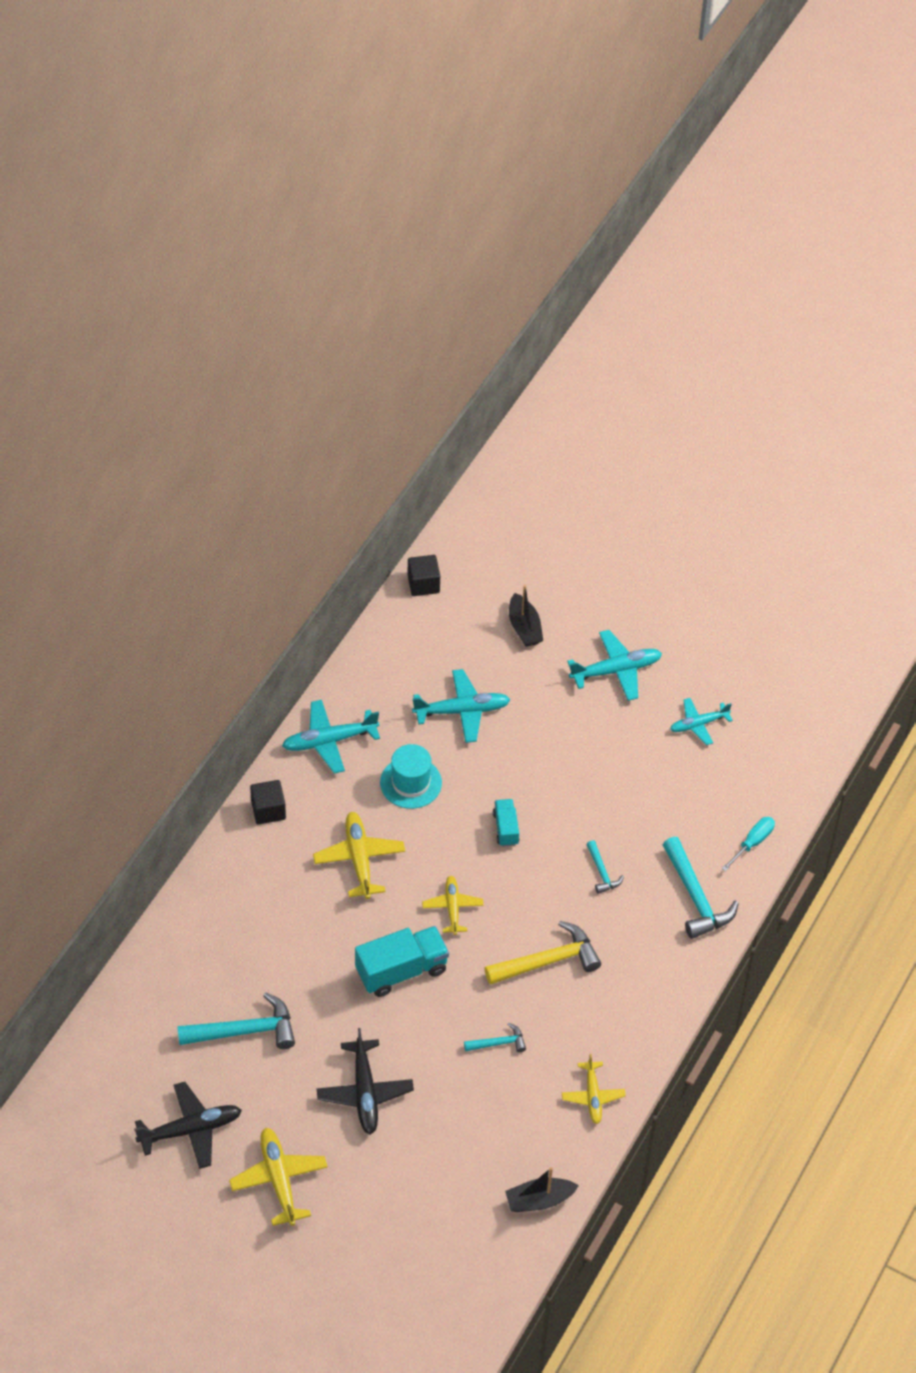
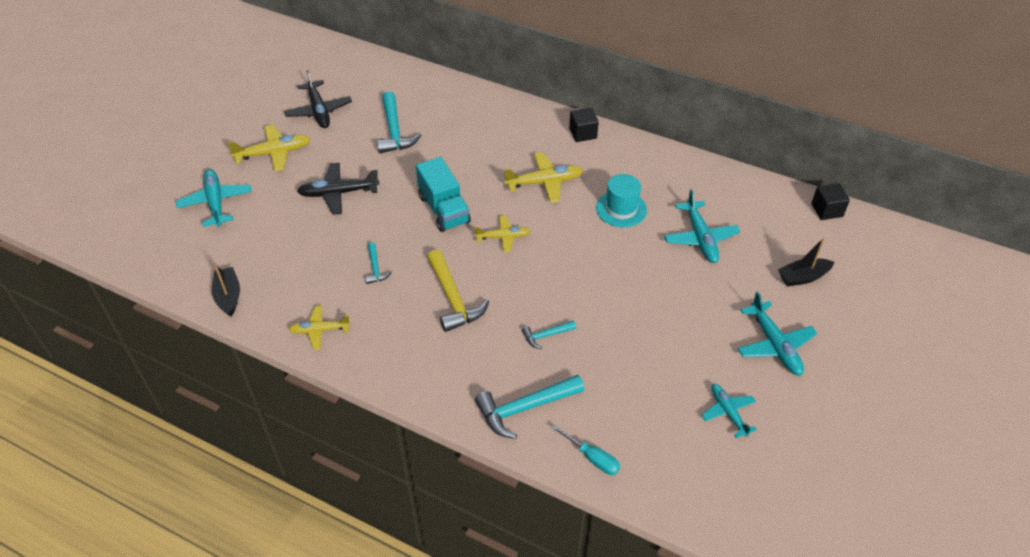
camera: 90 degrees right, 5 degrees down
turquoise plane [282,700,380,774] -> turquoise plane moved to [176,169,252,227]
turquoise truck [493,799,520,847] -> none

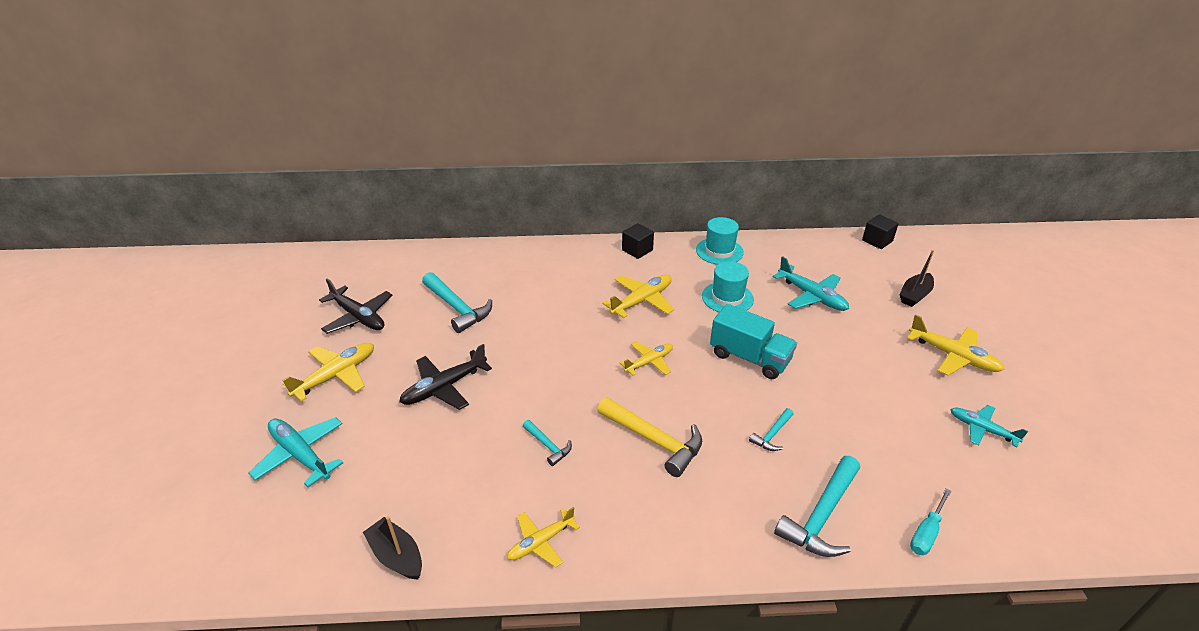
camera: 30 degrees left, 10 degrees down
turquoise truck [416,157,471,232] -> turquoise truck moved to [710,304,797,379]
turquoise screwdriver [552,425,620,475] -> turquoise screwdriver turned 120 degrees clockwise [910,488,952,555]
turquoise plane [738,292,817,375] -> yellow plane [907,314,1005,376]
none -> turquoise hat [696,217,744,265]

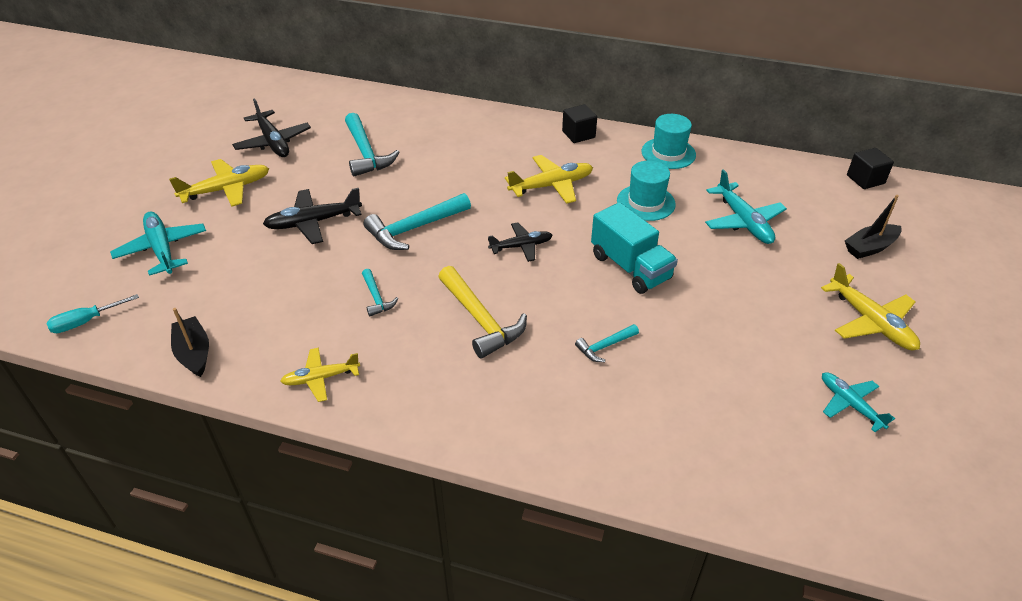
camera: 20 degrees right, 5 degrees up
yellow plane [620,342,673,376] -> black plane [488,222,553,262]
turquoise hammer [774,456,860,557] -> turquoise hammer moved to [364,193,471,250]
turquoise screwdriver [910,488,952,555] -> turquoise screwdriver moved to [47,294,139,333]

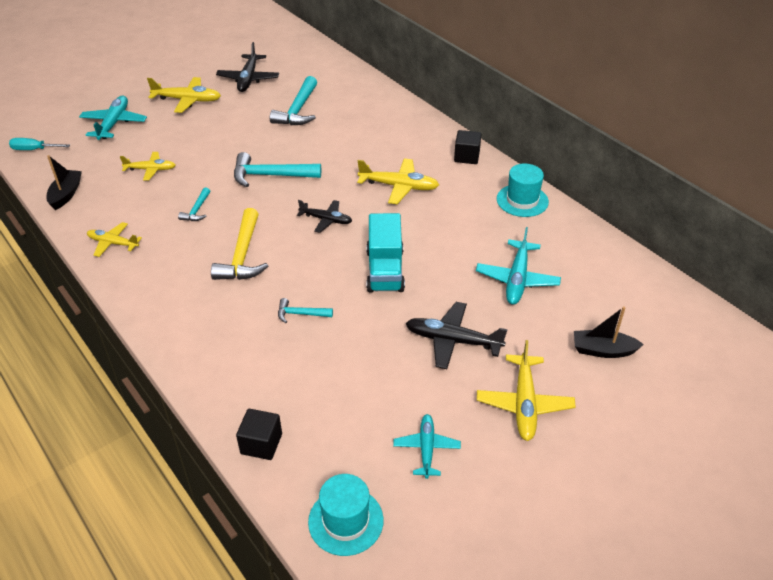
camera: 35 degrees right, 0 degrees up
black plane [263,188,362,244] -> black plane moved to [405,302,508,369]
turquoise hat [617,161,676,221] -> turquoise hat moved to [308,474,384,556]
black cube [847,148,894,189] -> black cube moved to [236,409,282,460]
none -> yellow plane [120,152,176,181]

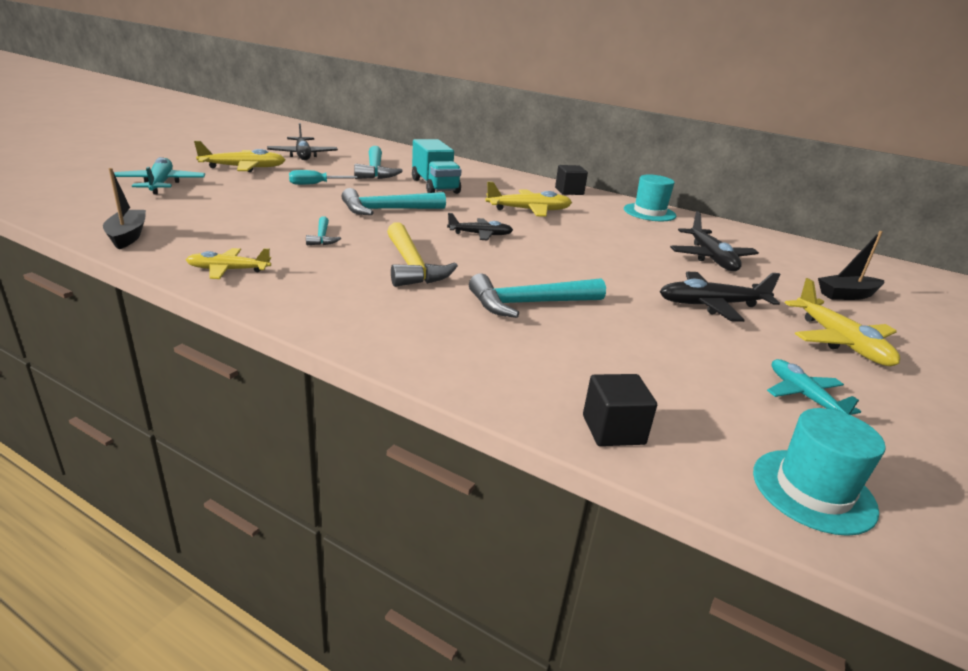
camera: 25 degrees left, 15 degrees down
turquoise screwdriver [9,138,70,150] -> turquoise screwdriver moved to [289,170,358,185]
yellow plane [120,152,176,181] -> none
turquoise hammer [278,298,333,323] -> turquoise hammer [469,273,606,318], size x1.90
turquoise truck [366,213,405,293] -> turquoise truck moved to [412,139,462,194]
turquoise plane [476,227,561,305] -> black plane [670,211,759,271]

